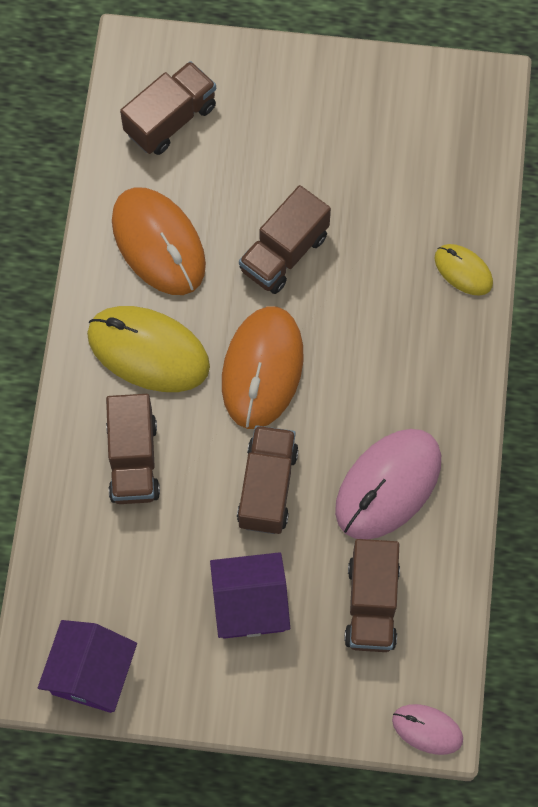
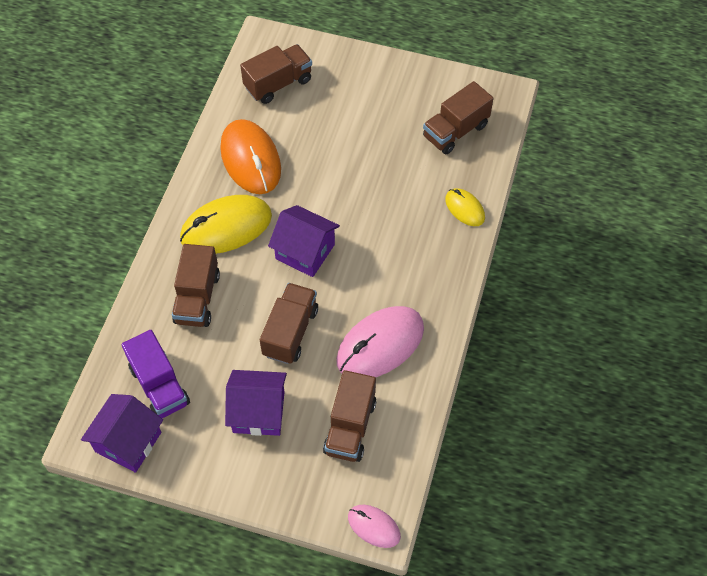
camera: 10 degrees right, 10 degrees down
yellow mouse [87,306,210,392] -> yellow mouse turned 60 degrees counterclockwise [180,195,272,254]
orange mouse [222,307,303,429] -> purple house [268,205,340,277]
brown truck [239,185,331,294] -> brown truck moved to [423,81,493,154]
none -> purple truck [122,330,190,418]

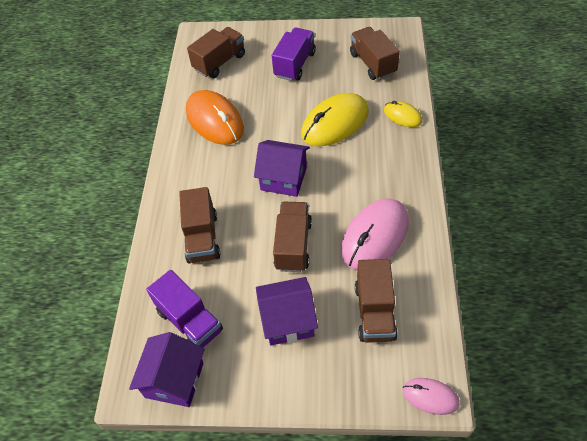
camera: 10 degrees left, 5 degrees down
yellow mouse [180,195,272,254] -> yellow mouse moved to [301,93,369,146]
brown truck [423,81,493,154] -> brown truck turned 120 degrees clockwise [350,27,400,80]
none -> purple truck [272,28,316,81]

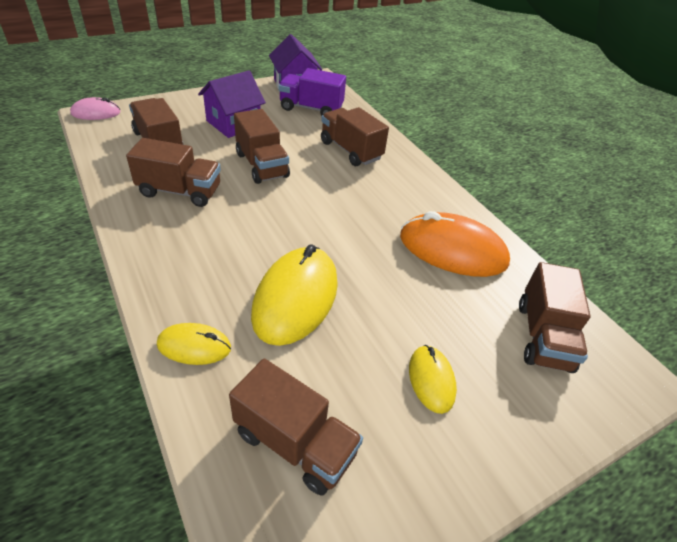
camera: 140 degrees right, 10 degrees down
purple house [254,140,310,197] -> none
purple truck [272,28,316,81] -> yellow mouse [409,345,457,414]
pink mouse [341,199,409,270] -> brown truck [126,138,221,207]

